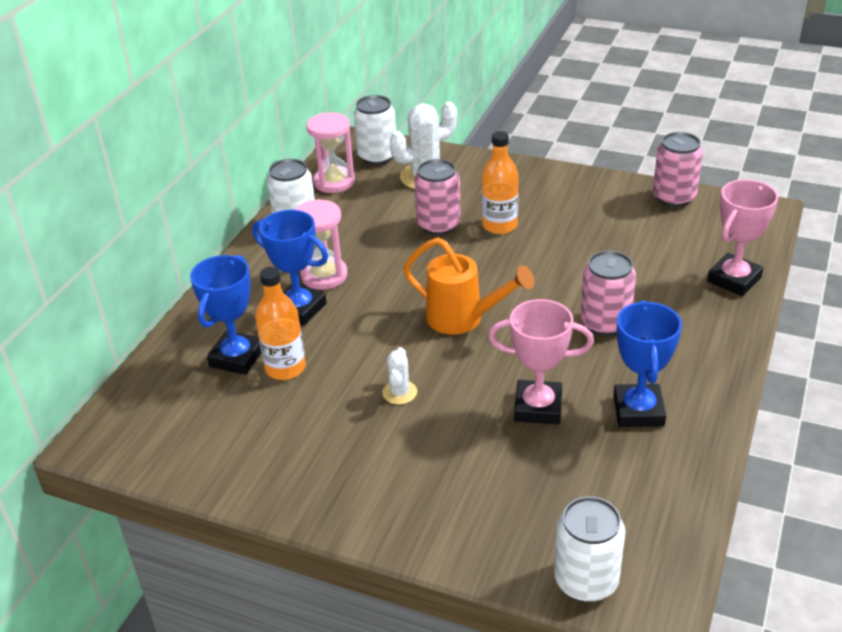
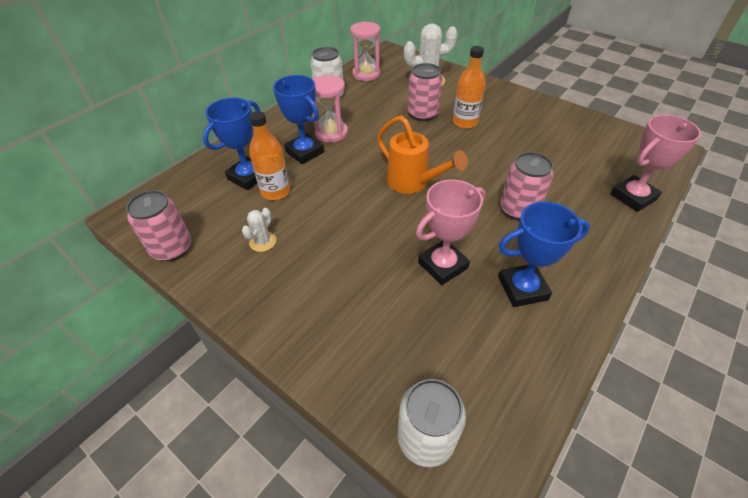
camera: 15 degrees right, 10 degrees up
white can [354,95,396,165] -> none
white cactus [382,347,417,405] -> white cactus moved to [242,208,276,252]
pink trophy [488,299,594,424] -> pink trophy turned 60 degrees counterclockwise [416,179,486,285]
blue trophy [613,300,682,427] -> blue trophy turned 60 degrees clockwise [498,201,590,307]
pink can [653,132,703,207] -> pink can moved to [126,190,191,261]

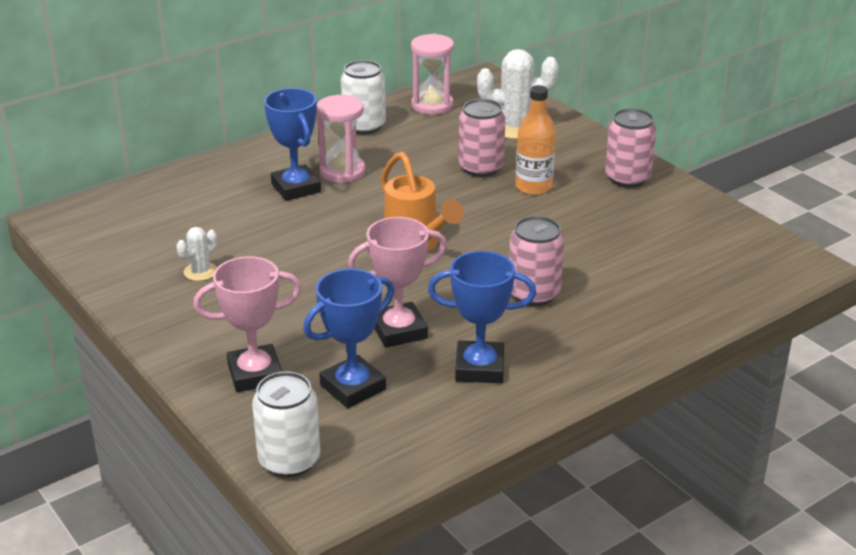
camera: 15 degrees right, 15 degrees down
pink can [126,190,191,261] -> pink can moved to [605,108,656,188]
blue trophy [203,98,260,190] -> blue trophy moved to [303,268,394,408]
orange bottle [249,111,290,200] -> none
pink trophy [611,115,701,212] -> pink trophy moved to [193,256,302,392]

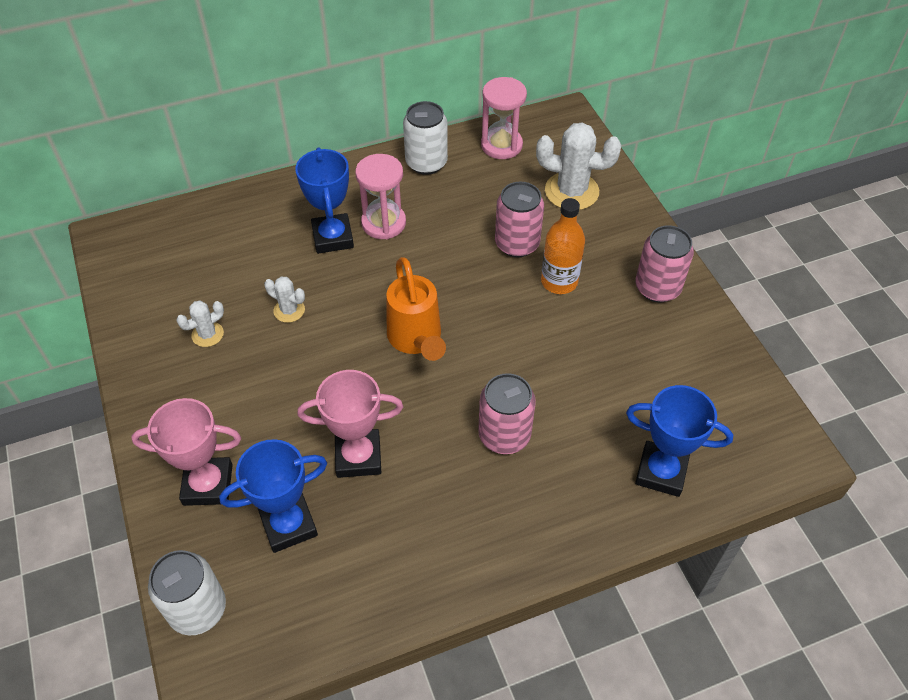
camera: 15 degrees right, 20 degrees up
blue trophy [428,251,536,383] -> blue trophy moved to [626,385,733,497]
none -> white cactus [264,276,305,323]

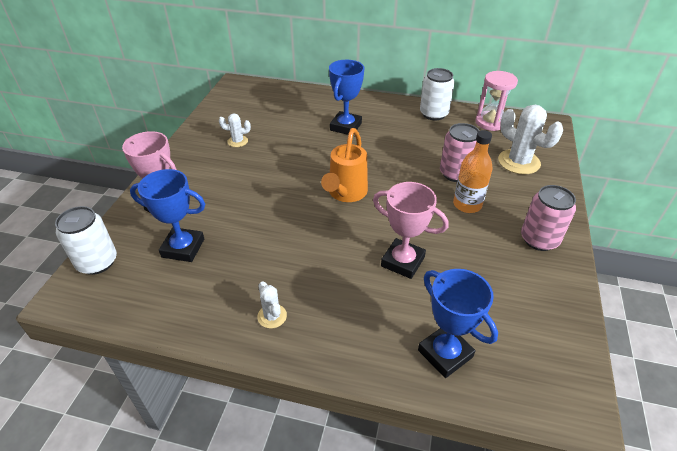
camera: 35 degrees right, 10 degrees down
white cactus [264,276,305,323] -> white cactus moved to [257,281,287,328]
pink trophy [297,370,403,478] -> pink trophy moved to [373,182,449,279]
pink hourglass [355,154,406,239] -> none
pink can [478,373,536,454] -> none

